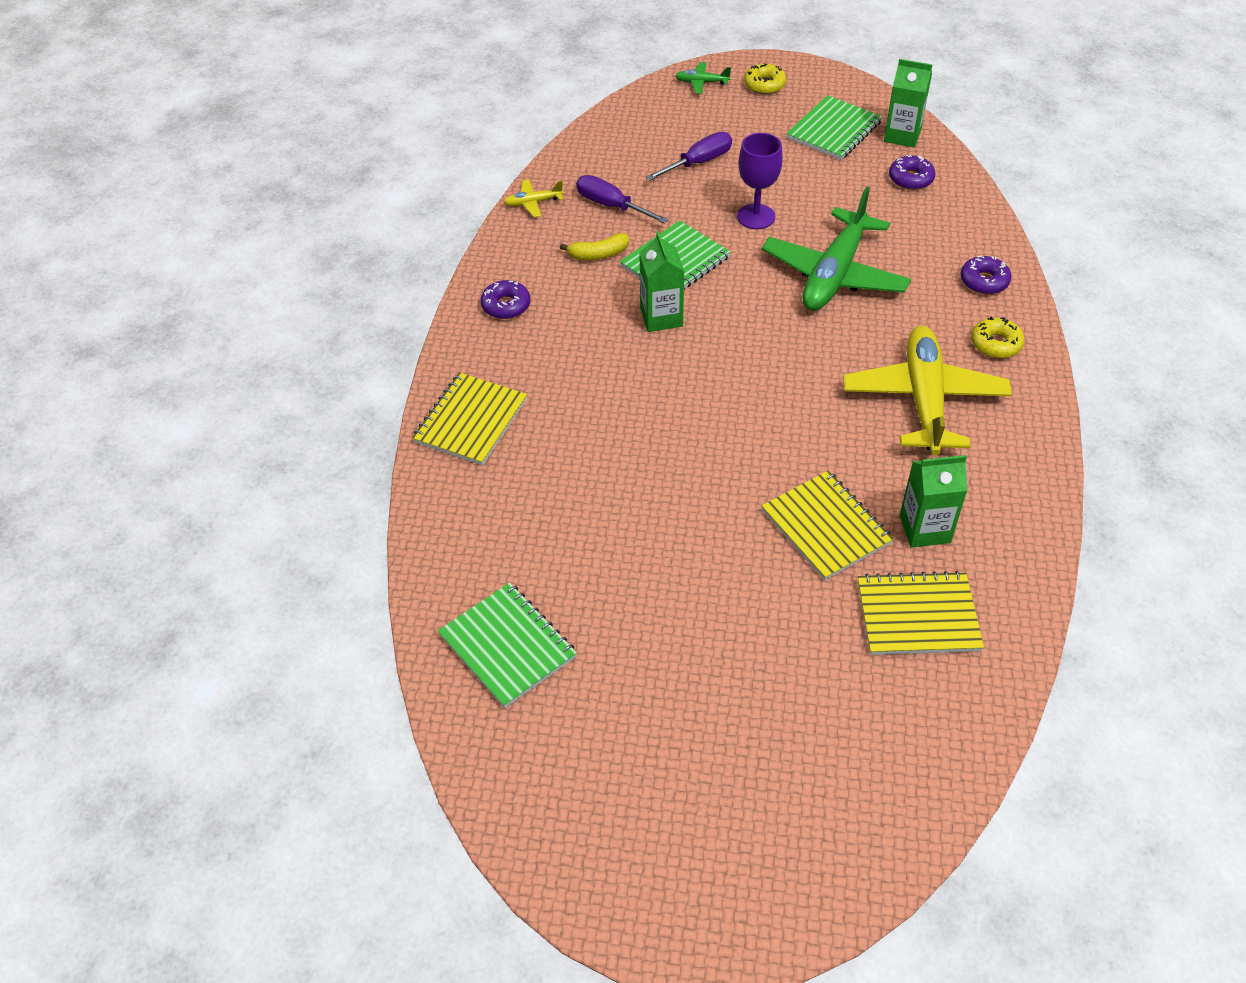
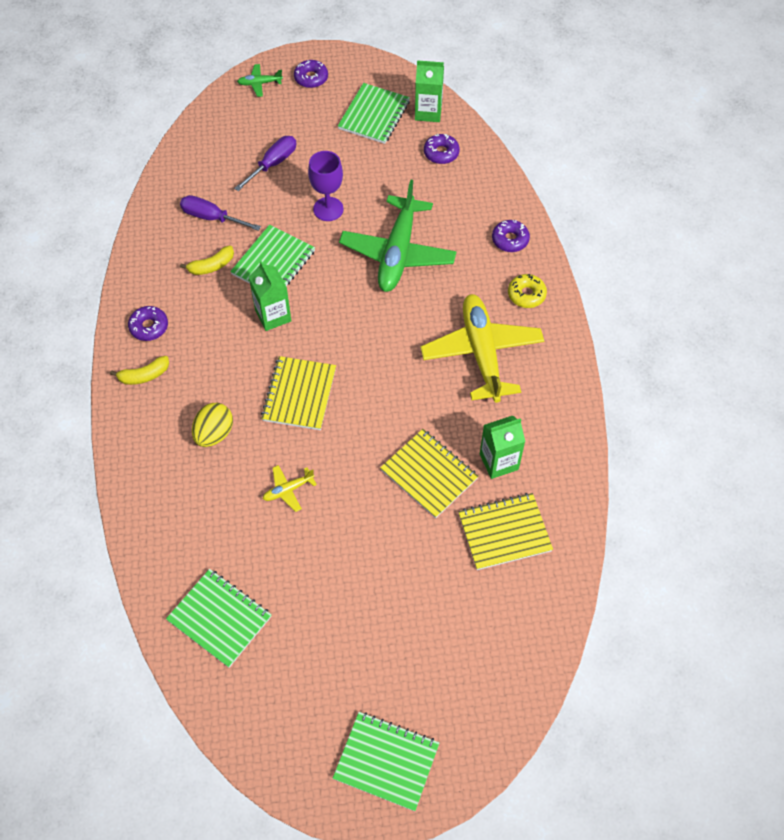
camera: 15 degrees left, 10 degrees up
yellow notebook [412,372,527,465] -> yellow notebook moved to [261,356,336,430]
yellow plane [504,180,564,217] -> yellow plane moved to [263,465,317,512]
yellow donut [744,63,786,94] -> purple donut [294,60,328,88]
none -> yellow banana [110,356,169,385]
none -> yellow egg [192,403,233,447]
none -> green notebook [333,712,439,811]

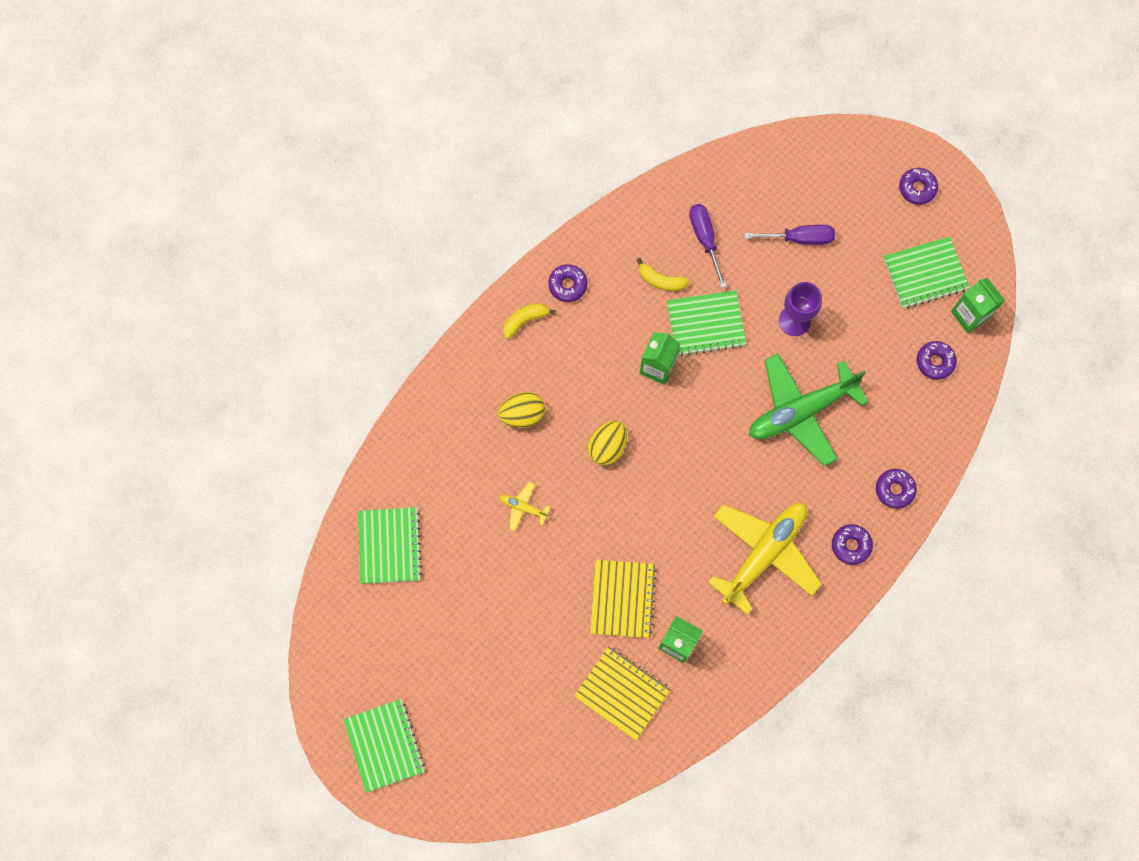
camera: 50 degrees right, 15 degrees up
yellow banana [110,356,169,385] -> yellow banana turned 120 degrees clockwise [503,303,556,339]
green plane [237,64,283,97] -> none
yellow notebook [261,356,336,430] -> yellow egg [588,421,627,465]
yellow donut [508,274,547,308] -> purple donut [832,524,873,565]

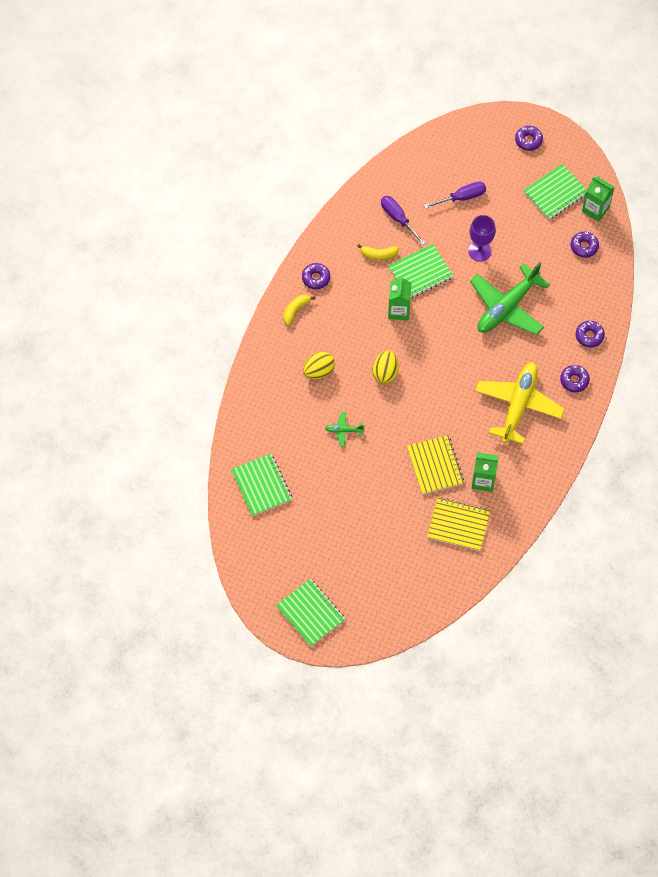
camera: 20 degrees left, 10 degrees down
yellow plane [499,482,550,531] -> green plane [325,412,364,446]

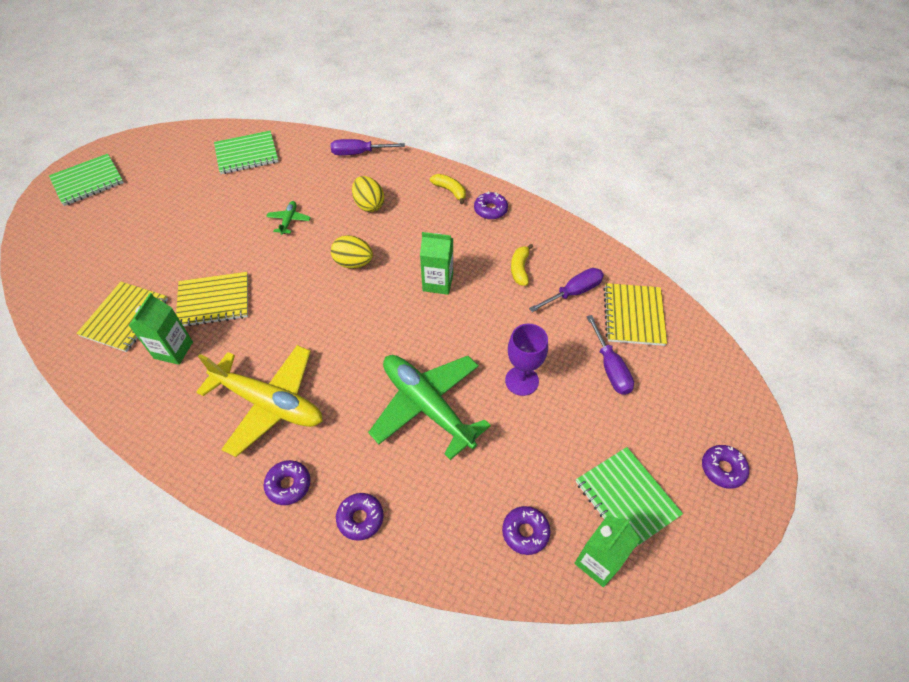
camera: 95 degrees right, 10 degrees down
green notebook [388,244,453,298] -> none
none -> purple screwdriver [331,139,405,155]
none -> yellow notebook [603,283,667,346]

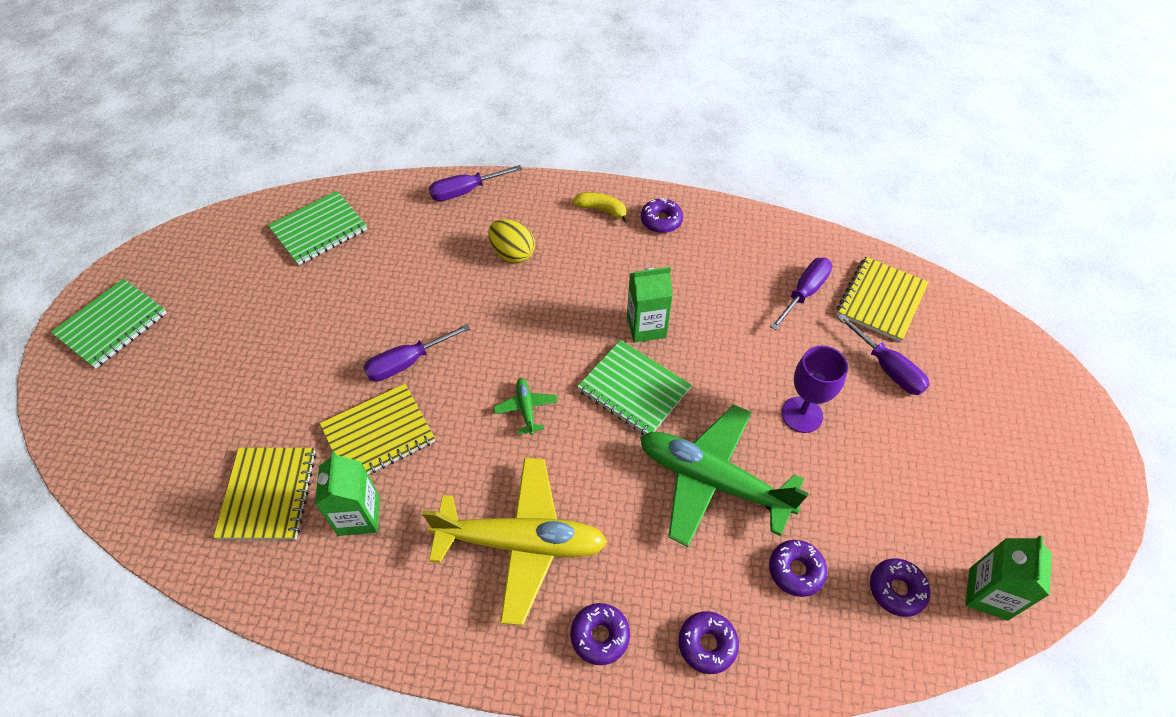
camera: 20 degrees left, 0 degrees up
green plane [266,201,311,235] -> green plane moved to [494,378,558,435]
yellow egg [331,235,373,268] -> none
yellow banana [511,244,533,286] -> none
green notebook [576,447,683,548] -> green notebook moved to [577,340,692,435]
yellow notebook [603,283,667,346] -> yellow notebook turned 45 degrees clockwise [836,257,929,342]
purple donut [702,445,749,489] -> purple donut moved to [769,540,828,597]
none -> purple screwdriver [363,324,470,381]

